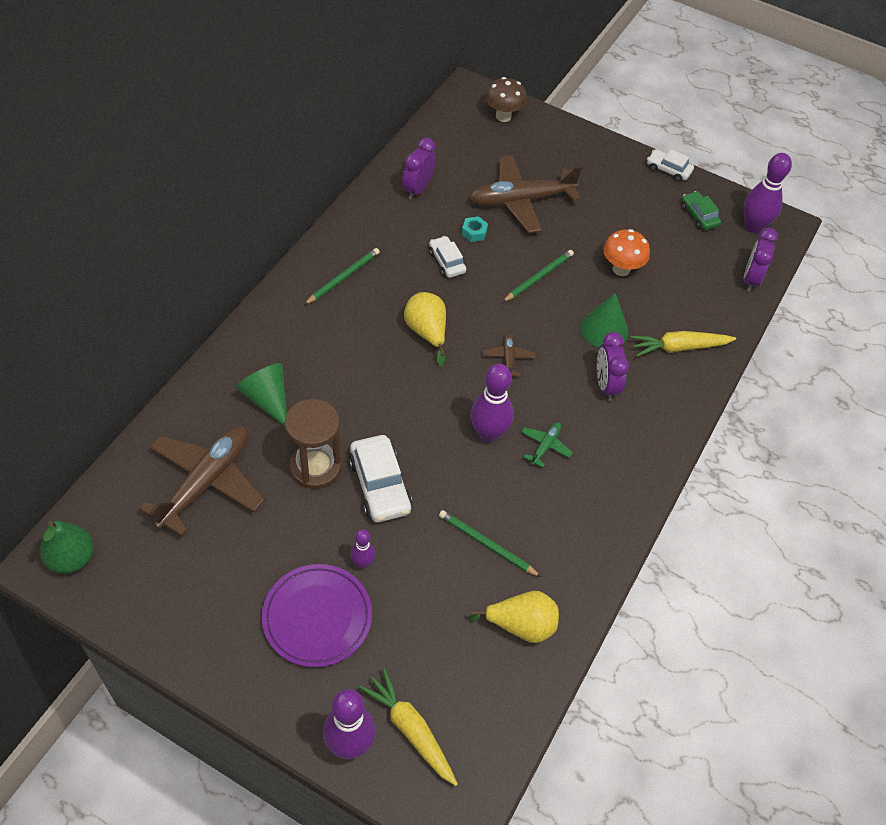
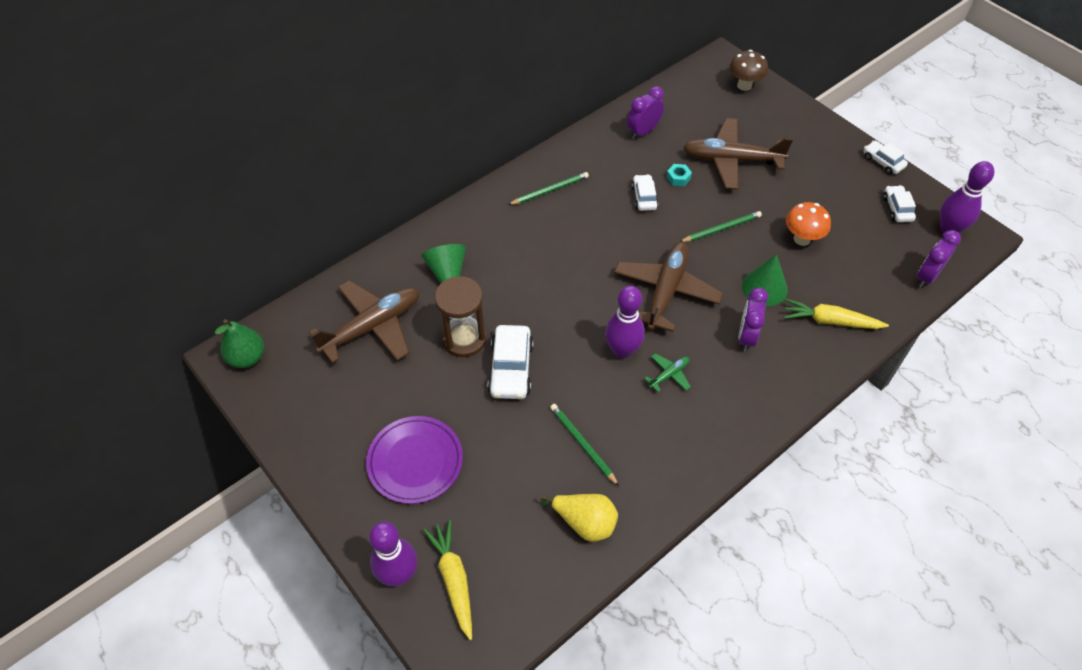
camera: 25 degrees right, 0 degrees up
purple bowling pin [350,529,375,568] -> none
yellow pear [404,292,446,367] -> none
brown plane [483,333,535,376] -> brown plane [614,242,723,332], size x2.27
green car [681,191,721,230] -> white car [883,185,916,222]

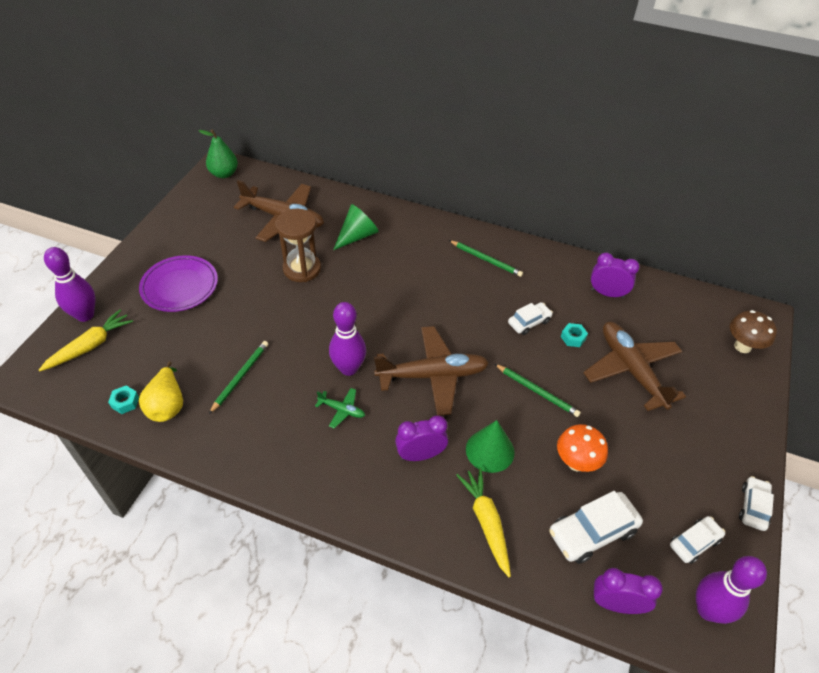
camera: 60 degrees right, 5 degrees down
white car [488,325,534,399] -> white car moved to [549,491,643,564]
none -> turquoise nut [108,386,139,414]

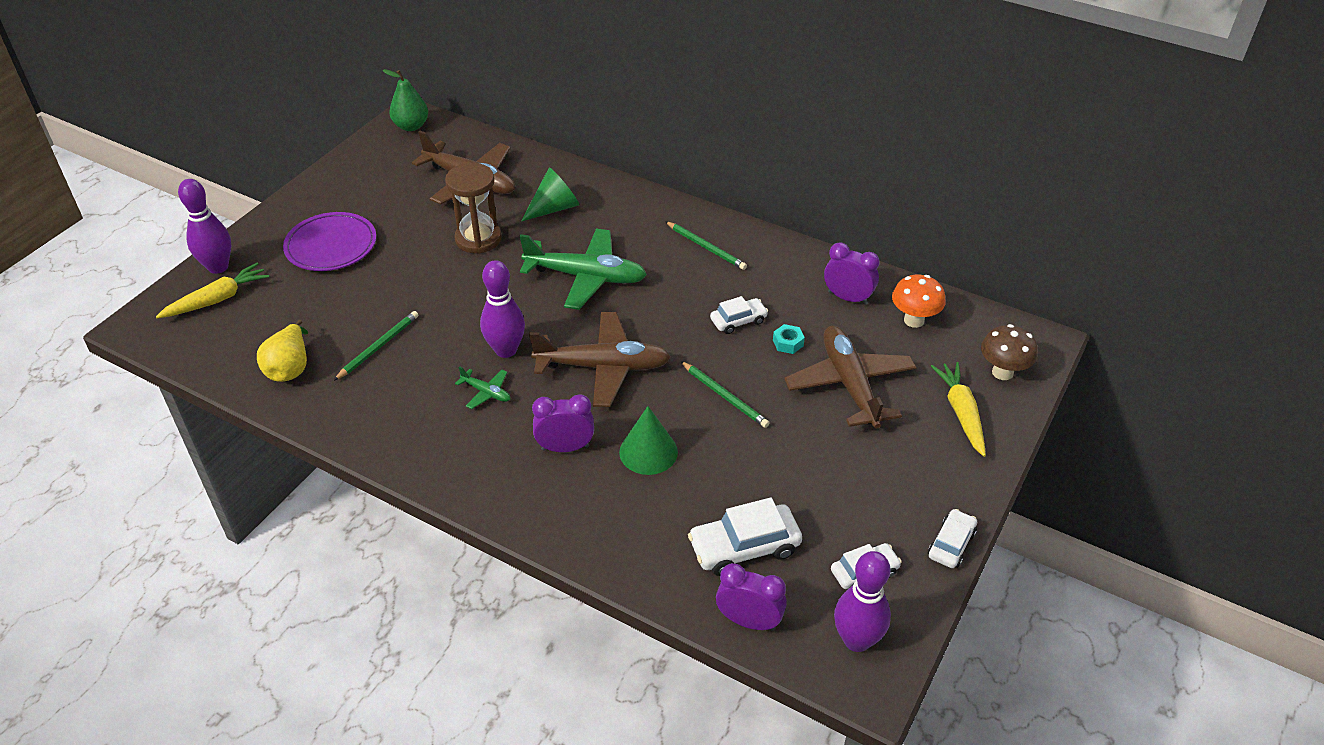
camera: 10 degrees right, 5 degrees down
turquoise nut [108,386,139,414] -> none
yellow carrot [456,468,511,577] -> yellow carrot moved to [931,362,986,457]
orange mushroom [557,424,608,472] -> orange mushroom moved to [892,275,946,328]
none -> green plane [520,229,647,310]

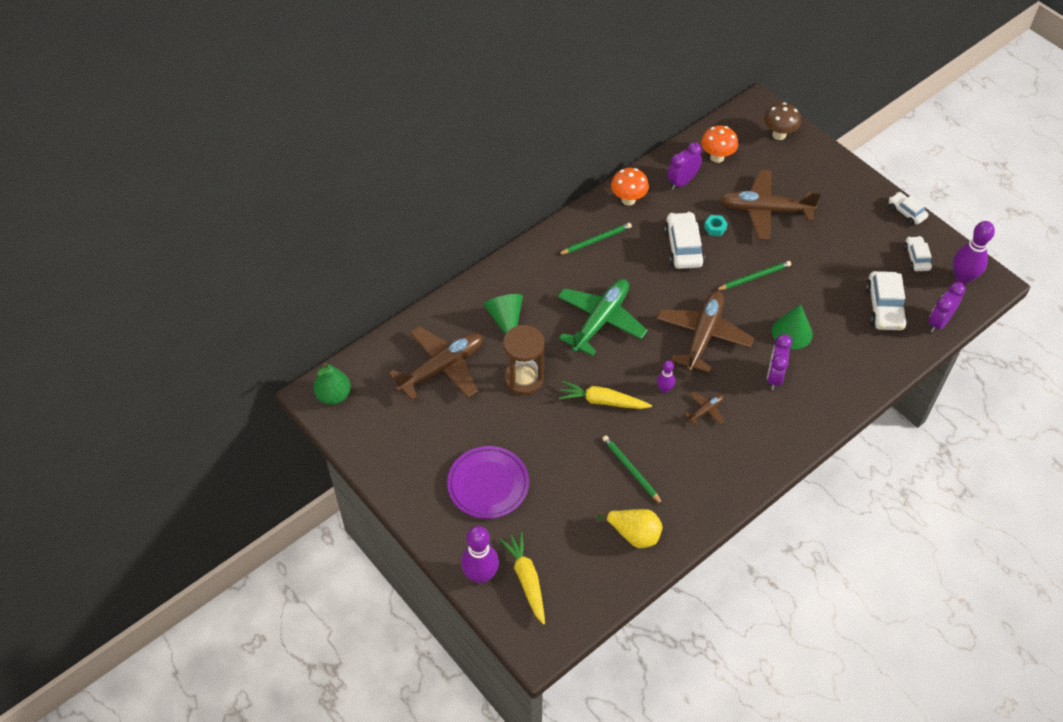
camera: 70 degrees left, 10 degrees up
green plane [455,366,510,409] -> brown plane [684,392,724,426]
purple bowling pin [480,260,525,358] -> purple bowling pin [657,360,675,393], size x0.54
white car [710,296,768,334] -> white car [664,212,705,269], size x1.63
yellow carrot [931,362,986,457] -> yellow carrot moved to [559,381,652,409]
none -> orange mushroom [611,168,649,205]

